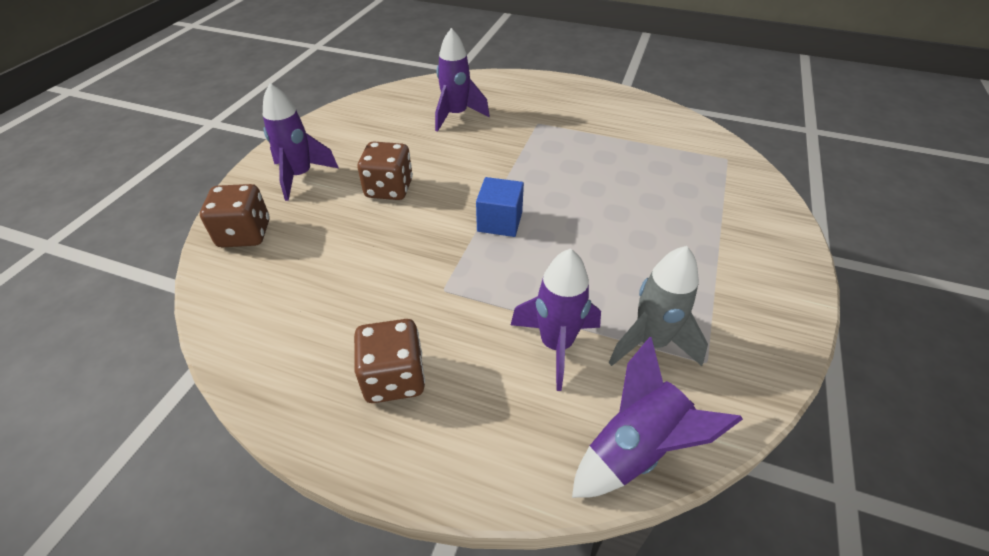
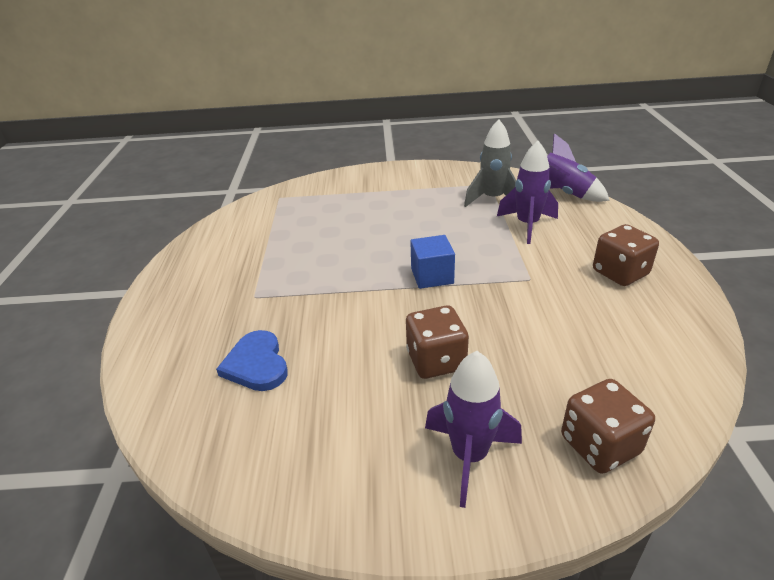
camera: 110 degrees left, 10 degrees down
purple rocket [435,28,490,132] -> blue heart [216,330,288,391]

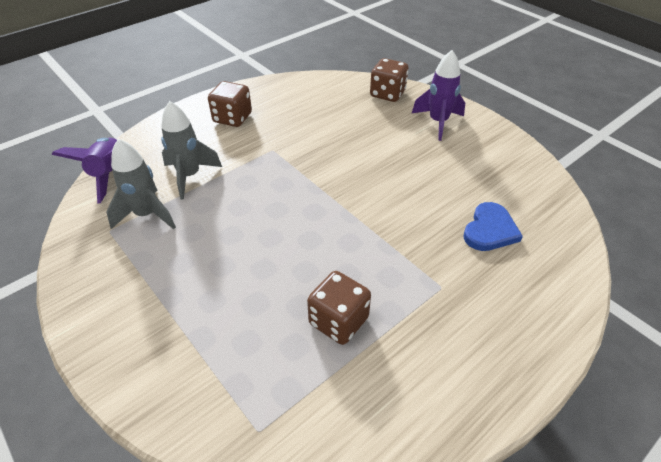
camera: 130 degrees left, 10 degrees up
brown dice [406,306,469,379] -> brown dice moved to [307,271,371,345]
blue cube [410,235,455,289] -> none
purple rocket [497,141,558,244] -> grey rocket [161,101,222,200]

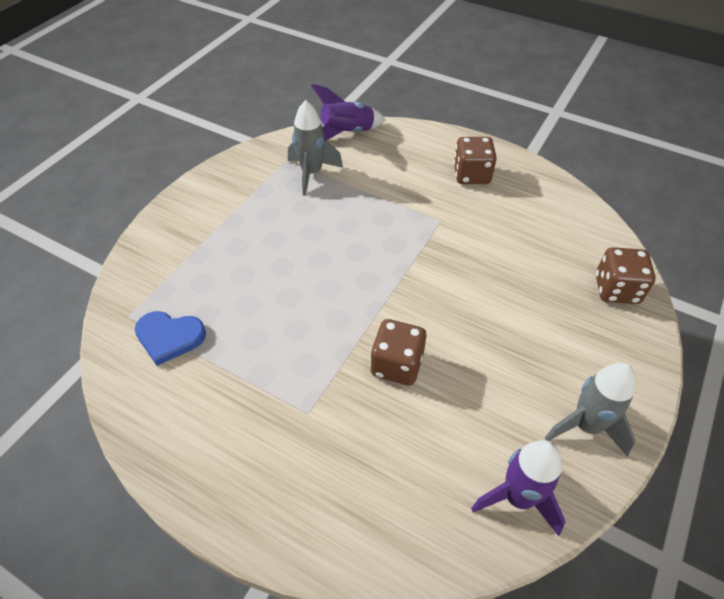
camera: 70 degrees right, 5 degrees up
grey rocket [161,101,222,200] -> grey rocket moved to [545,363,636,457]
brown dice [307,271,371,345] -> brown dice moved to [370,319,426,386]
purple rocket [412,50,465,141] -> purple rocket moved to [471,440,566,536]
blue heart [463,202,523,251] -> blue heart moved to [135,311,206,366]

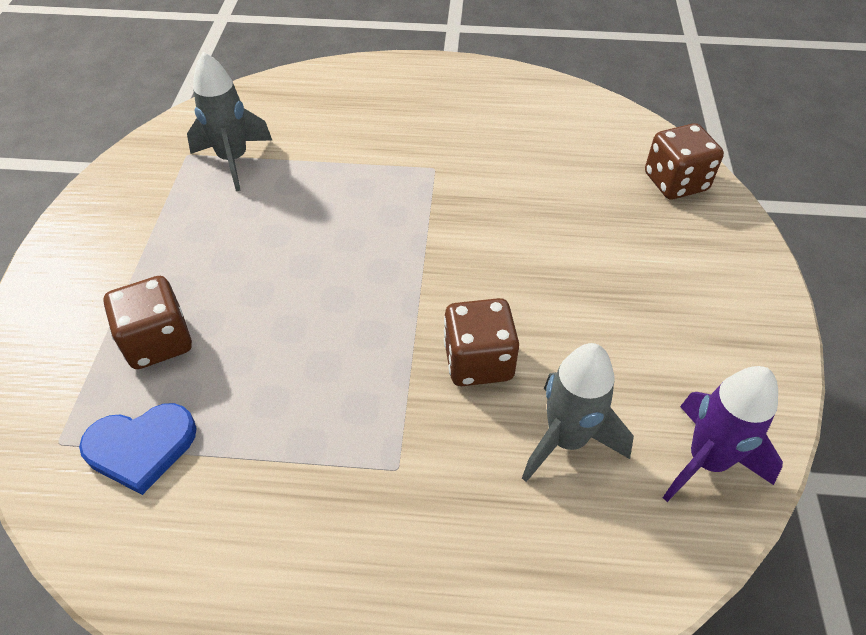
camera: 25 degrees left, 0 degrees up
purple rocket [311,84,385,140] -> none
brown dice [454,137,497,184] -> brown dice moved to [103,276,192,369]
grey rocket [545,363,636,457] -> grey rocket moved to [522,343,634,482]

